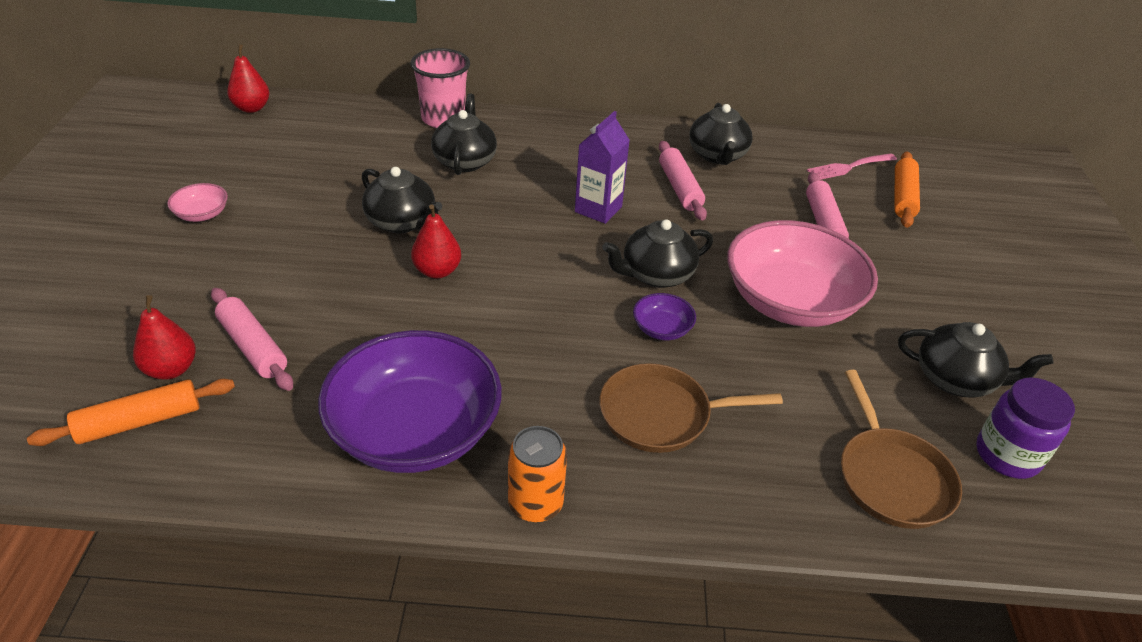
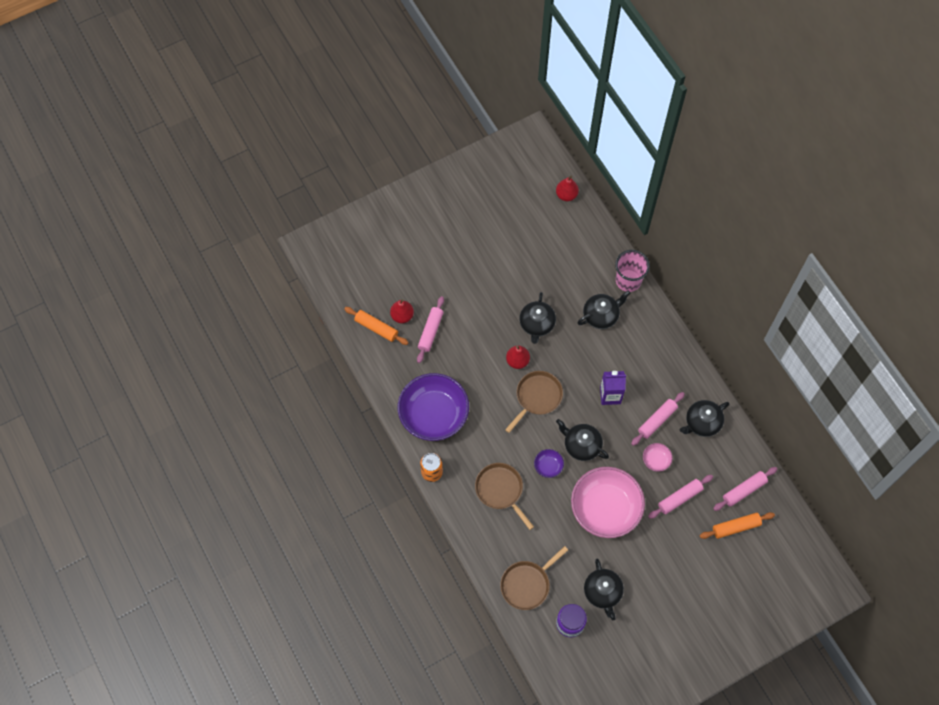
camera: 60 degrees right, 25 degrees up
pink bowl [167,183,228,222] -> pink bowl moved to [643,443,673,472]
pink fork [807,153,897,180] -> pink rolling pin [713,467,777,511]
none -> brown pan [505,371,563,433]

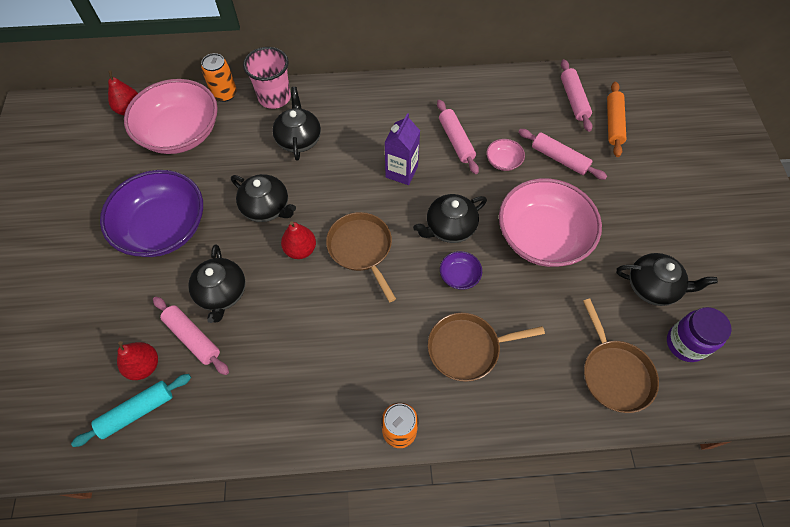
camera: 65 degrees left, 5 degrees down
orange rolling pin [344,307,409,345] -> turquoise rolling pin [71,374,191,447]
purple bowl [398,373,469,441] -> purple bowl moved to [100,170,203,257]
pink rolling pin [648,475,713,519] -> pink rolling pin turned 45 degrees counterclockwise [518,129,607,180]
black teapot [680,400,729,437] -> black teapot moved to [188,244,246,323]
none -> pink bowl [124,79,218,154]
none -> orange can [201,53,237,102]

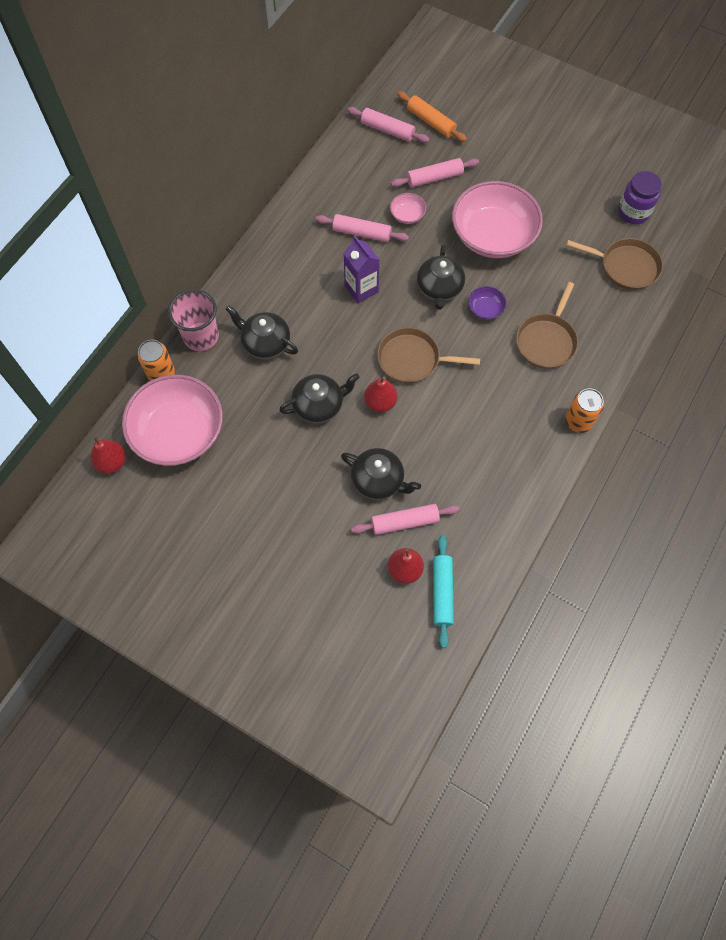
camera: 55 degrees left, 5 degrees up
purple bowl [100,170,203,257] -> none
black teapot [616,253,718,306] -> none

